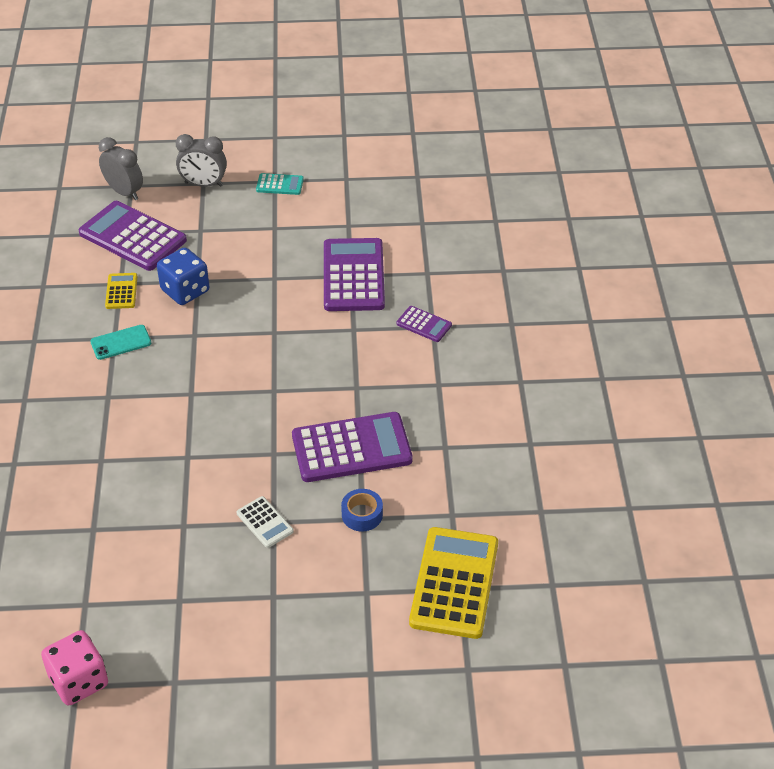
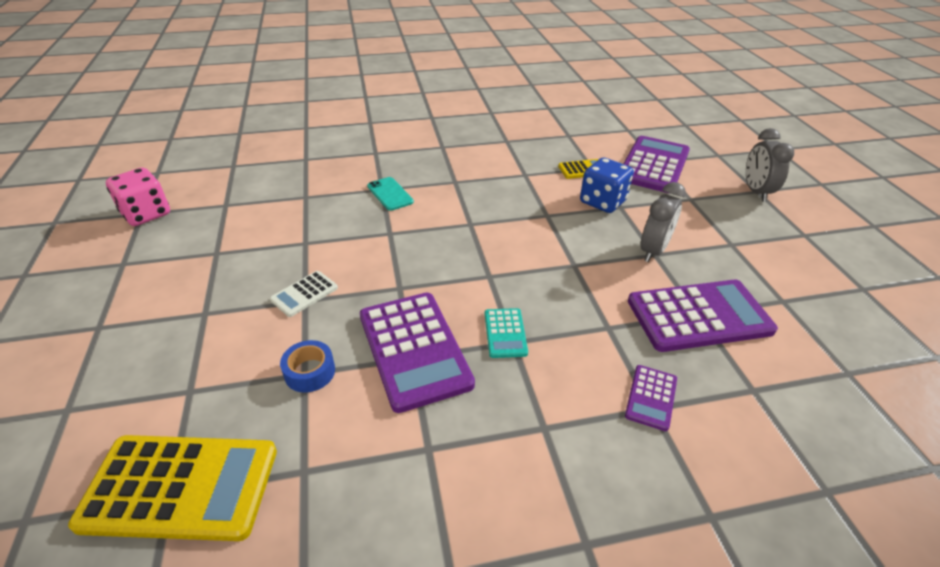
camera: 80 degrees right, 5 degrees down
turquoise phone [90,325,151,360] -> turquoise phone moved to [367,177,414,211]
grey clock [99,137,143,200] -> grey clock moved to [640,182,686,262]
turquoise calculator [256,173,304,195] -> turquoise calculator moved to [485,308,528,358]

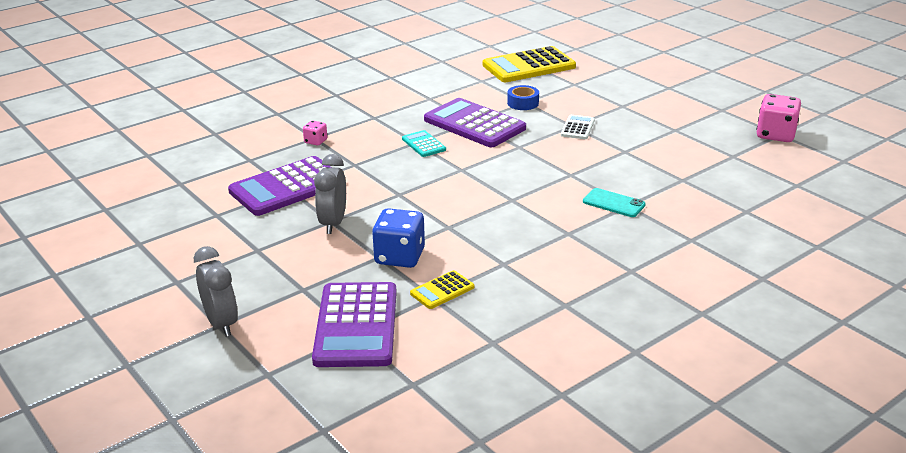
camera: 155 degrees right, 10 degrees down
purple calculator [625,365,677,431] -> pink dice [303,121,327,146]

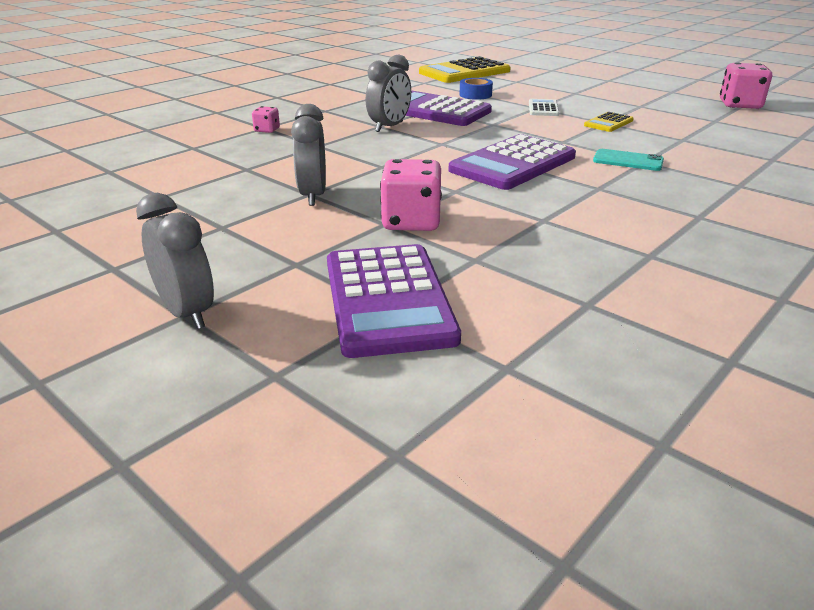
camera: 10 degrees left, 0 degrees up
purple calculator [228,156,331,216] -> purple calculator moved to [448,134,576,190]
blue dice [372,208,425,268] -> pink dice [380,159,442,231]
turquoise calculator [402,130,446,157] -> grey clock [366,55,411,132]
yellow calculator [410,270,475,309] -> yellow calculator moved to [584,112,634,132]

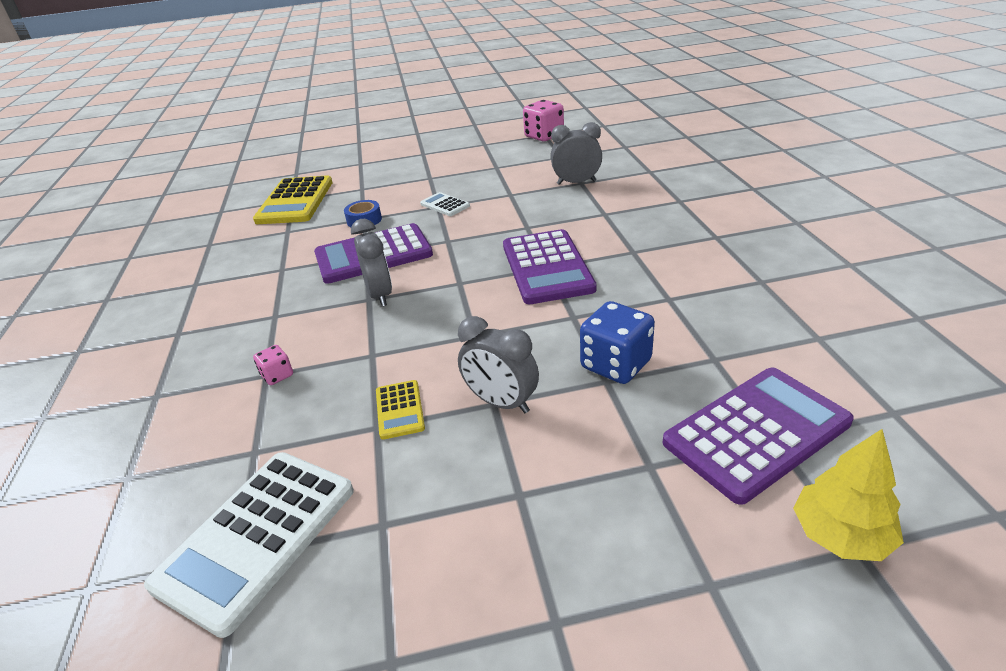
camera: 50 degrees left, 5 degrees up
grey clock [136,193,214,329] -> grey clock moved to [551,122,602,185]
purple calculator [327,244,461,358] -> purple calculator turned 60 degrees counterclockwise [663,368,854,505]
pink dice [380,159,442,231] -> blue dice [580,301,655,384]
yellow calculator [584,112,634,132] -> yellow calculator moved to [376,380,425,439]
turquoise phone [593,149,664,171] -> none
none -> white calculator [144,452,354,638]
none -> yellow tree [793,429,904,561]

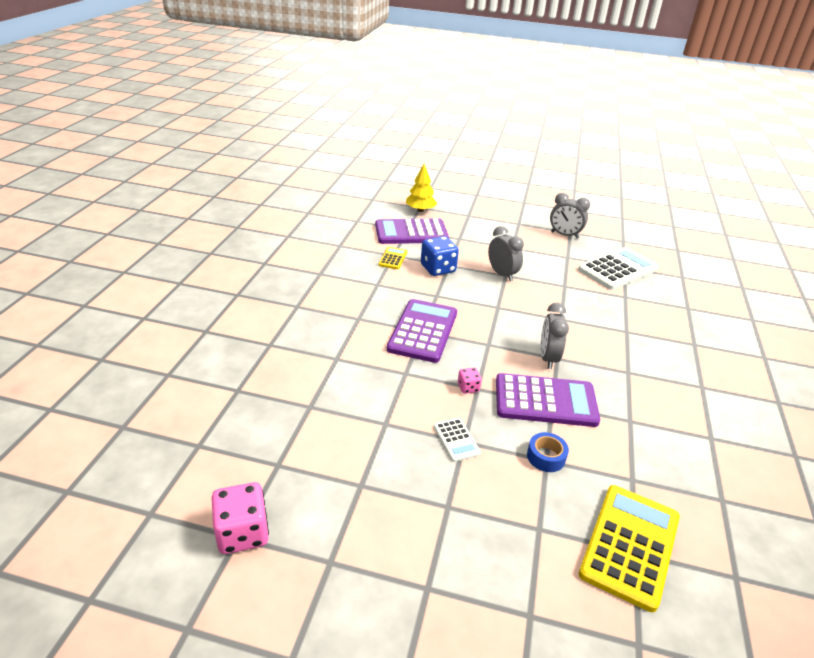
camera: 160 degrees left, 0 degrees up
pink dice [253,345,293,385] -> pink dice moved to [458,368,482,394]
yellow calculator [376,380,425,439] -> yellow calculator moved to [378,247,407,269]
grey clock [551,122,602,185] -> grey clock moved to [550,193,590,238]

